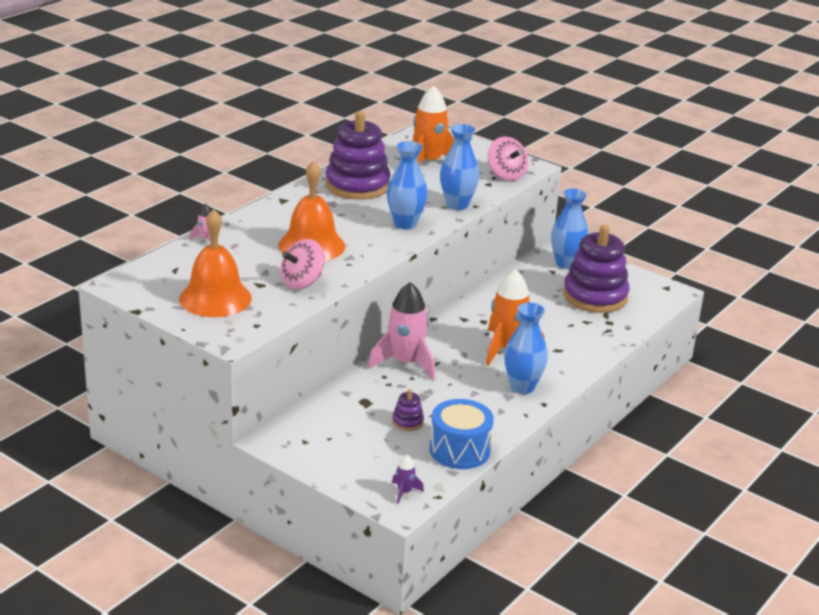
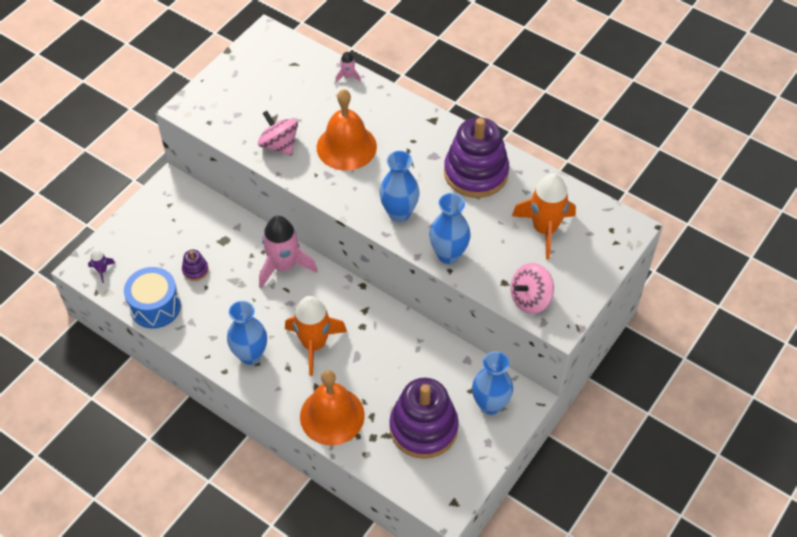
camera: 90 degrees right, 25 degrees up
orange bell [179,209,252,317] -> orange bell moved to [300,370,365,445]

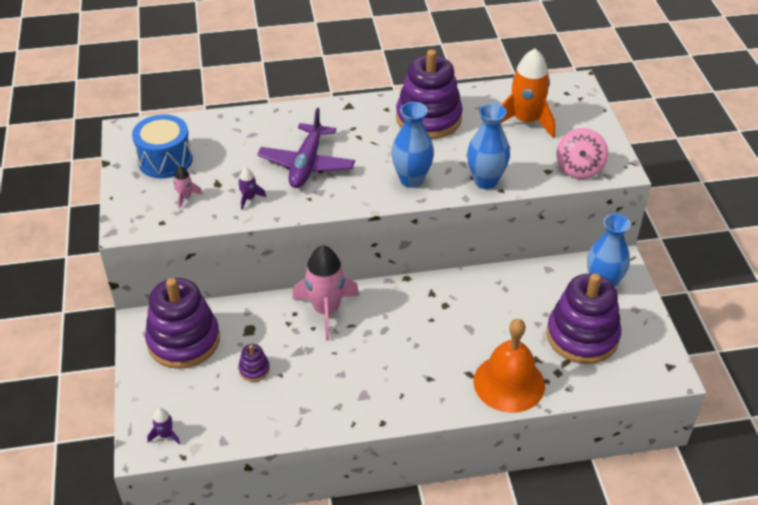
camera: 45 degrees left, 10 degrees down
blue drum [124,267,181,329] -> blue drum moved to [132,114,193,178]
blue vase [227,301,267,365] -> none
pink spinning top [258,111,298,156] -> purple rocket [238,167,266,210]
orange rocket [285,296,347,376] -> none
orange bell [317,89,377,171] -> purple plane [257,108,355,188]
pink rocket [335,52,361,82] -> pink rocket moved to [174,166,203,209]
none -> purple stacking toy [145,278,220,369]

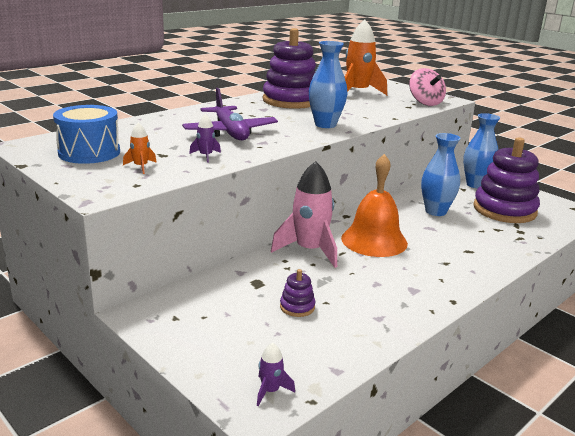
camera: 35 degrees left, 20 degrees down
purple stacking toy [145,278,220,369] -> none
pink rocket [174,166,203,209] -> orange rocket [123,123,157,174]
blue vase [467,103,510,189] -> blue vase moved to [421,133,460,216]
orange bell [473,319,545,413] -> orange bell moved to [341,154,408,257]

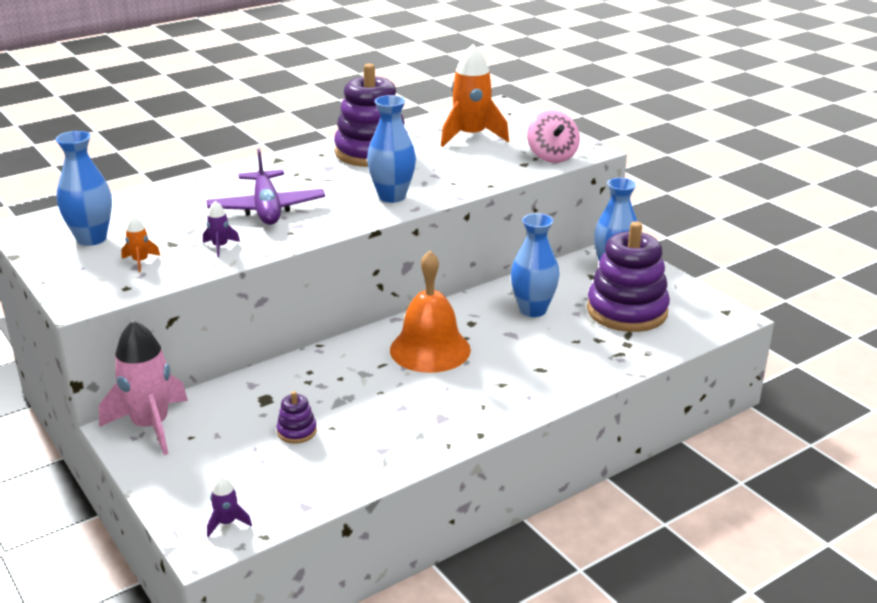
camera: 10 degrees right, 5 degrees up
blue drum [53,105,120,164] -> blue vase [56,131,112,246]
pink rocket [271,161,337,268] -> pink rocket moved to [99,320,188,455]

